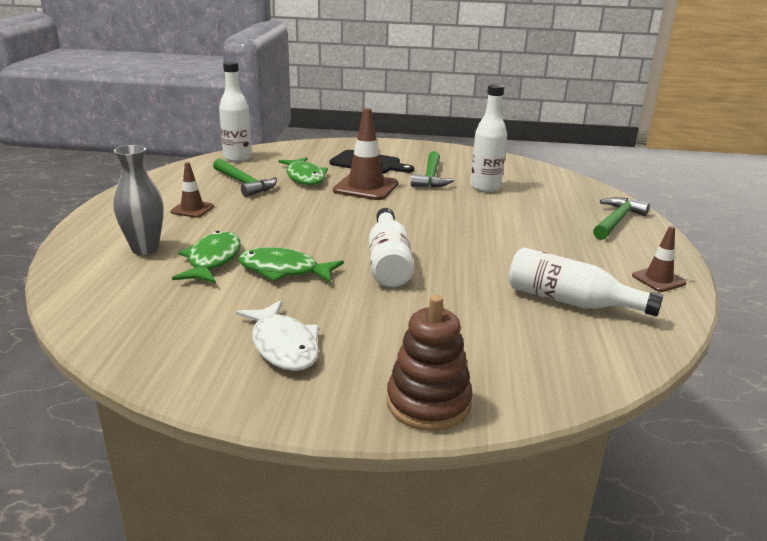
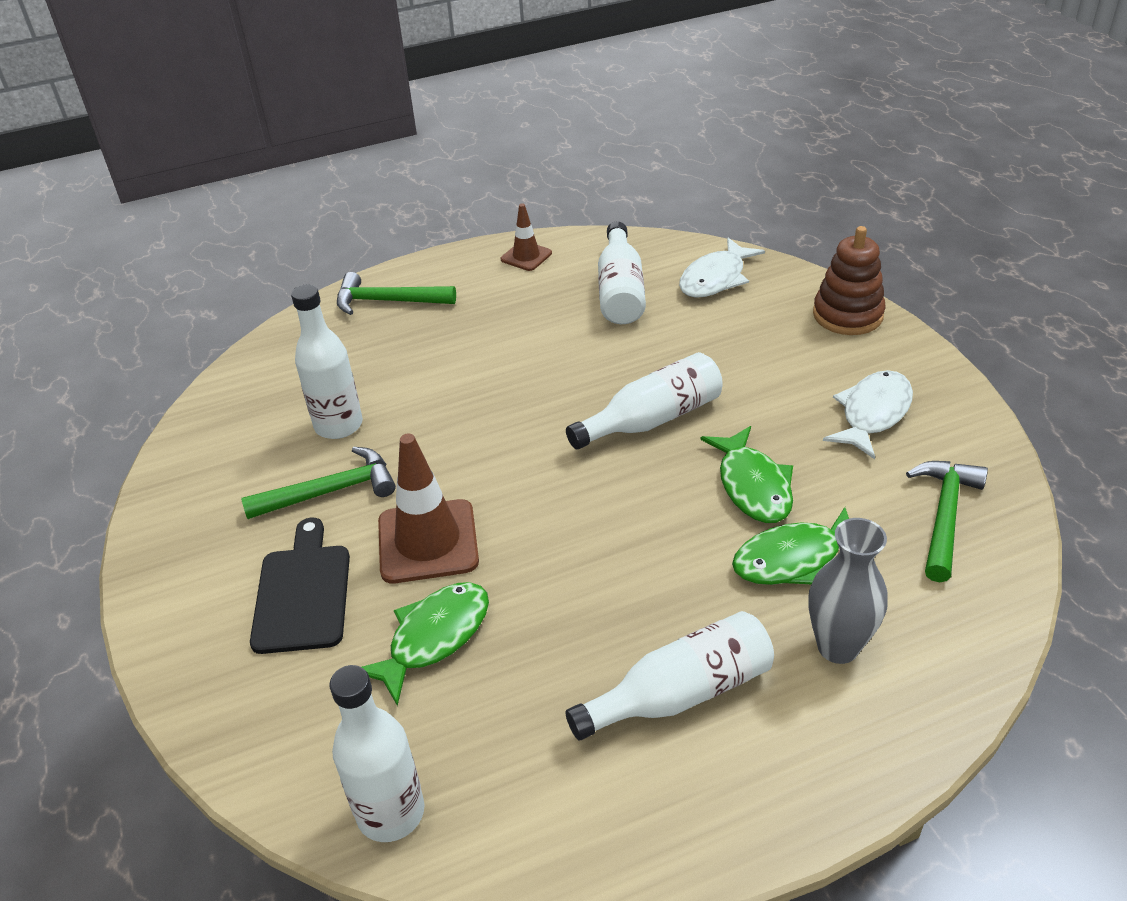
camera: 115 degrees left, 15 degrees up
brown traffic cone [170,162,214,218] -> white bottle [565,611,774,741]
green hammer [213,159,277,197] -> green hammer moved to [906,461,988,582]
none -> white fish [679,238,765,298]

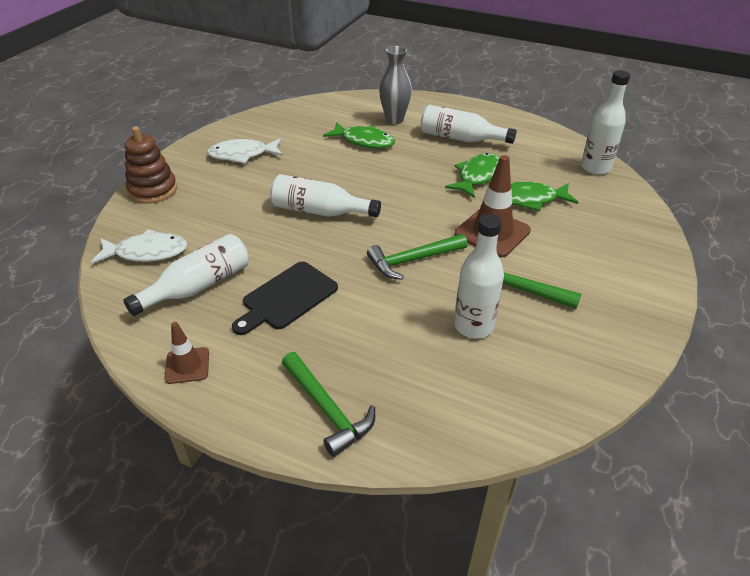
camera: 135 degrees left, 0 degrees up
black cutting board [250,517,350,654] -> black cutting board moved to [232,262,338,335]
green fish [700,426,793,523] -> green fish moved to [445,153,500,198]
green hammer [906,461,988,582] -> green hammer moved to [367,234,467,280]

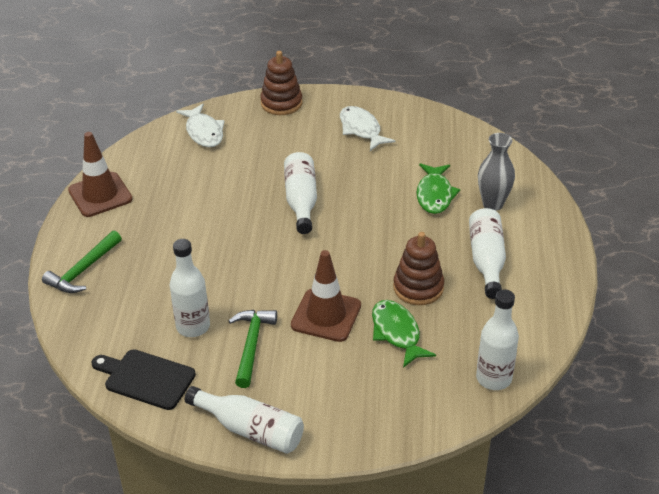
camera: 70 degrees right, 0 degrees up
white bottle [123,234,249,316] -> white bottle moved to [185,386,304,454]
brown traffic cone [164,322,209,384] -> brown traffic cone [68,132,132,217], size x1.78
black cutting board [232,262,338,335] -> black cutting board moved to [92,349,196,410]
green hammer [367,234,467,280] -> none
green fish [445,153,500,198] -> brown stacking toy [393,232,444,305]

